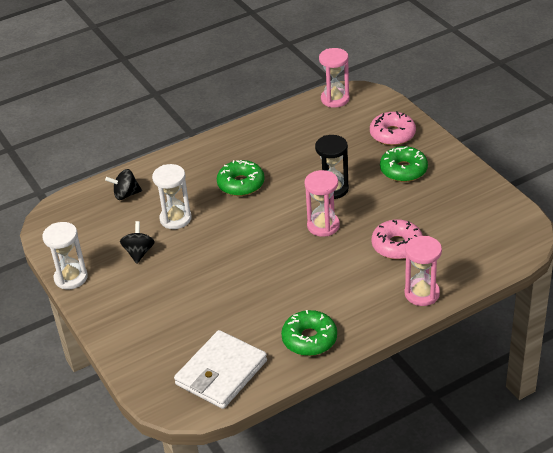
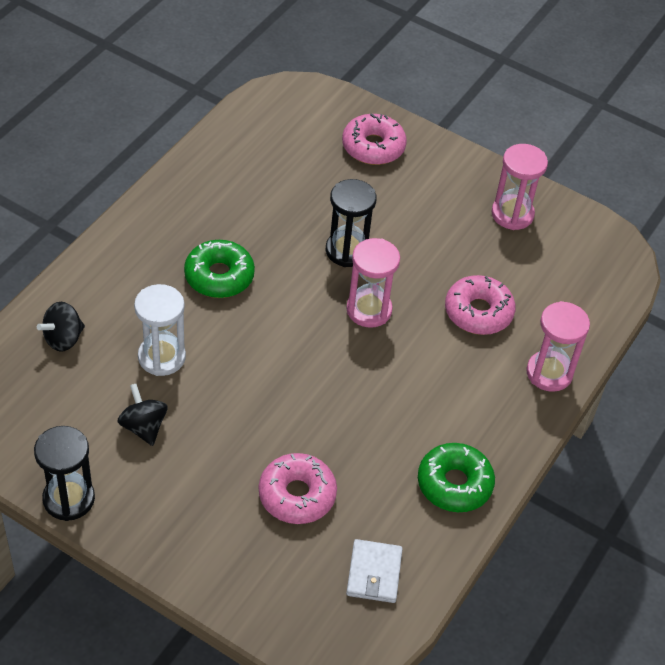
camera: 35 degrees left, 10 degrees up
white hourglass [42,222,88,289] -> black hourglass [34,426,95,521]
white wallet [174,330,267,409] -> white wallet [346,539,403,603], size x0.57
pink hourglass [319,48,349,108] -> pink hourglass moved to [491,144,548,230]
green donut [380,146,428,182] -> none
none -> pink donut [259,453,337,524]

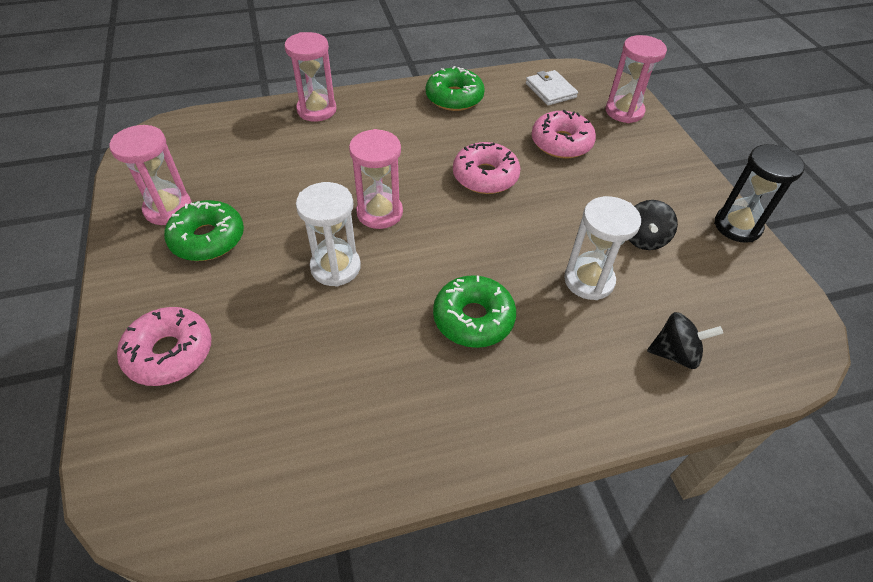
camera: 135 degrees left, 0 degrees up
black hourglass [326,179,377,267] -> white hourglass [296,182,361,287]
white wallet [346,539,403,603] -> white wallet turned 75 degrees counterclockwise [526,70,578,105]
pink donut [445,275,516,335] -> pink donut moved to [453,142,520,194]
none -> green donut [164,200,244,261]
none -> pink hourglass [606,35,667,123]

